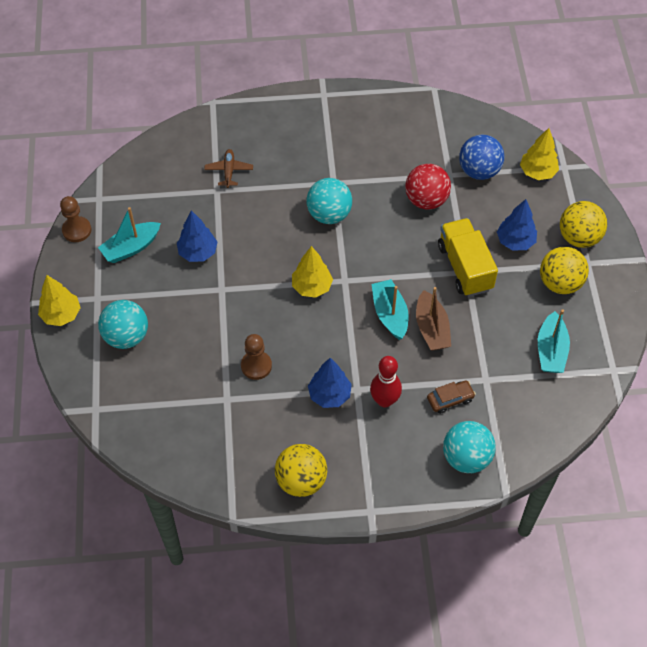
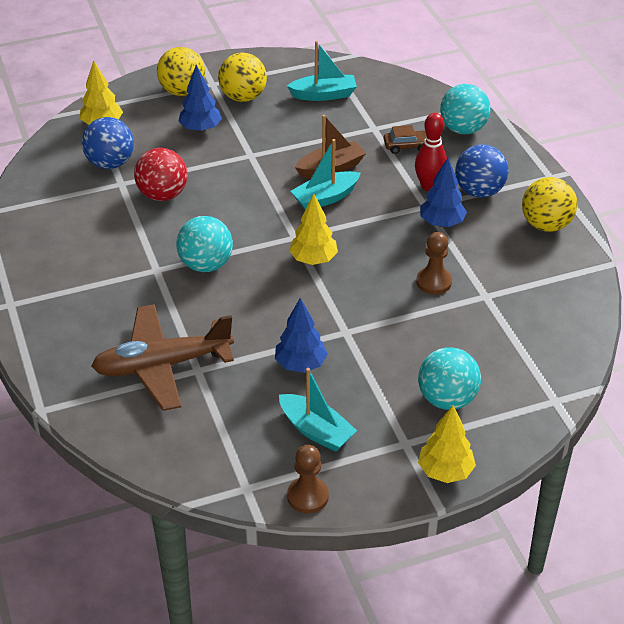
camera: 105 degrees left, 15 degrees down
brown plane [204,149,253,188] -> brown plane [91,304,234,411], size x2.20
brown car [427,380,476,414] -> brown car turned 120 degrees clockwise [384,125,426,154]
yellow truck [438,218,498,297] -> none
none -> blue ball [455,144,508,198]

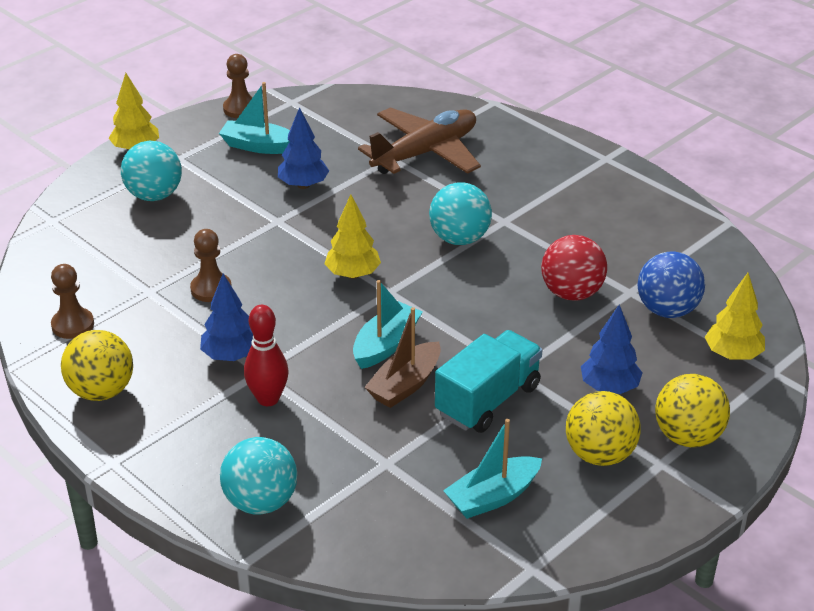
camera: 155 degrees right, 5 degrees down
brown car [384,125,426,154] -> none
blue ball [455,144,508,198] -> none
none -> brown pawn [51,264,94,339]
none -> turquoise truck [435,330,542,433]

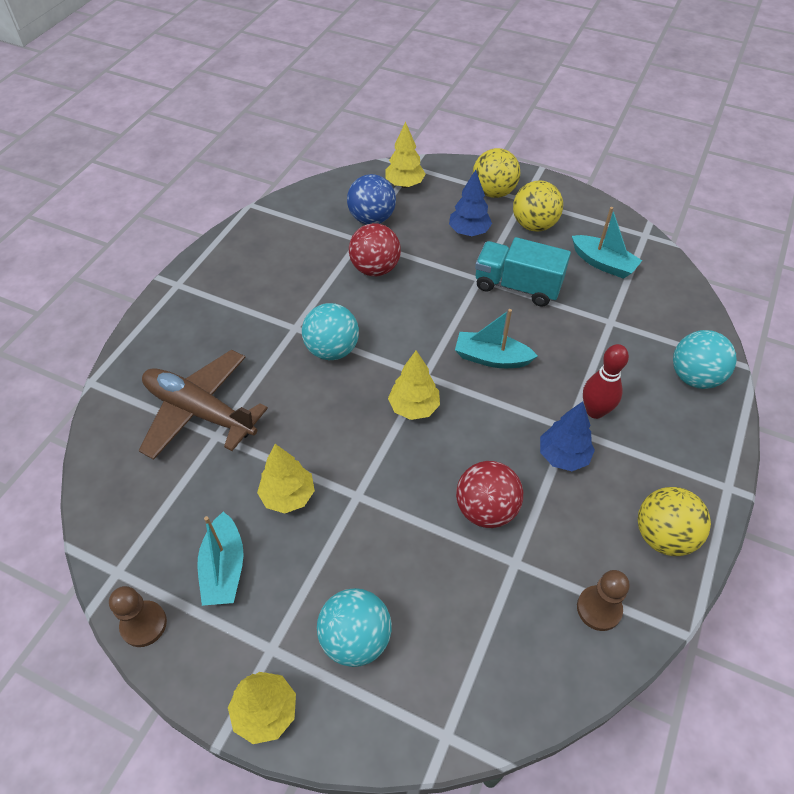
camera: 110 degrees left, 15 degrees up
brown pawn [190,229,232,302] -> red ball [456,461,523,528]
blue tree [278,107,329,189] -> yellow tree [257,444,315,514]
brown boat [365,307,441,408] -> none

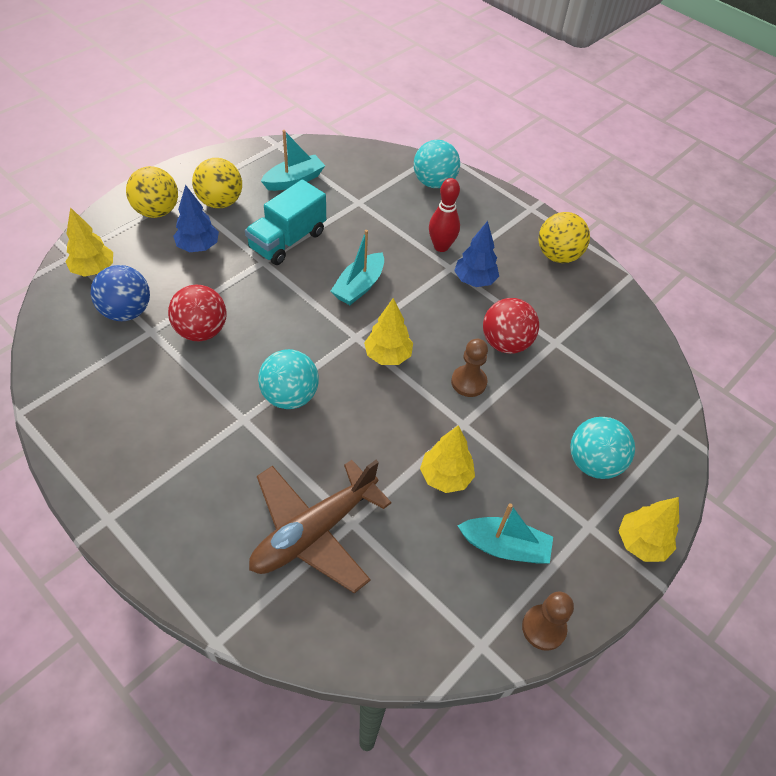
camera: 75 degrees left, 0 degrees up
brown pawn [577,570,630,631] -> brown pawn moved to [451,339,488,397]

